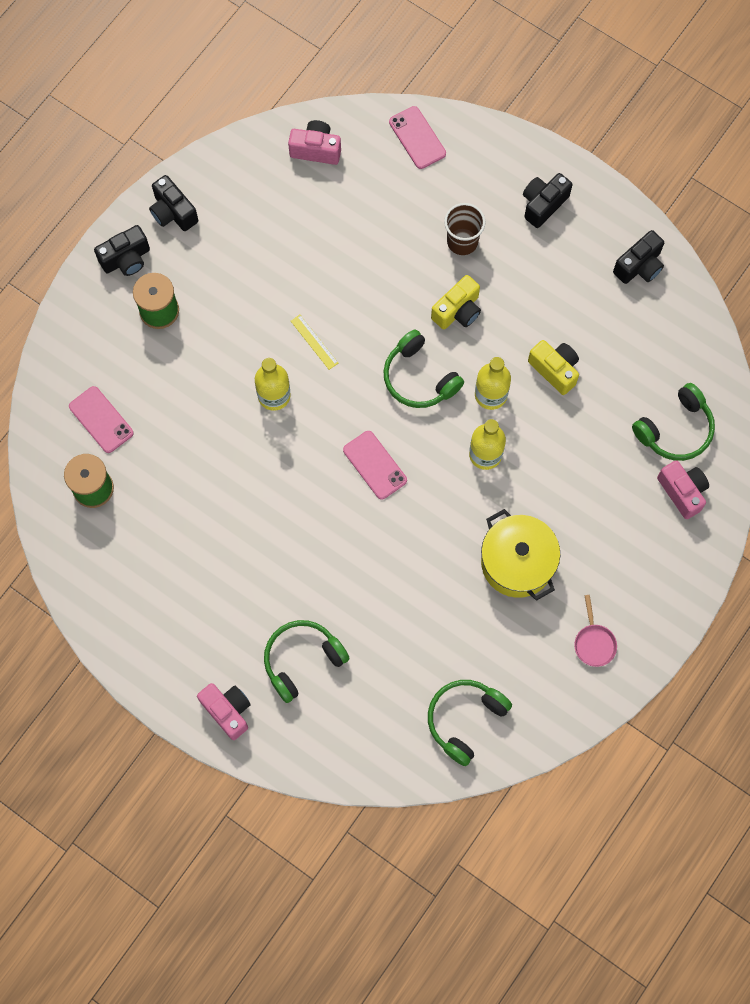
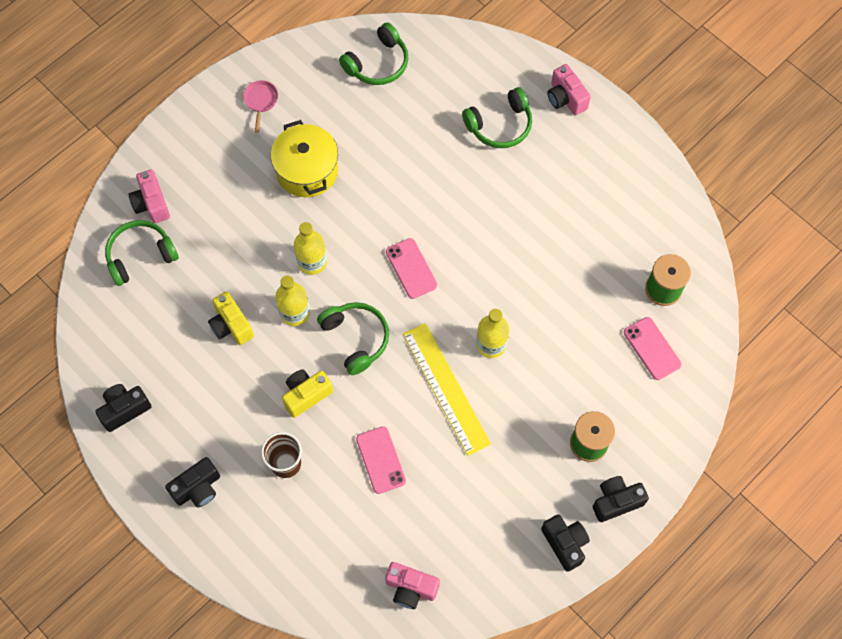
camera: 170 degrees left, 5 degrees down
yellow ruler [291,315,338,370] -> yellow ruler [403,323,491,456], size x2.32
pink phone [389,106,446,169] -> pink phone moved to [356,426,406,494]

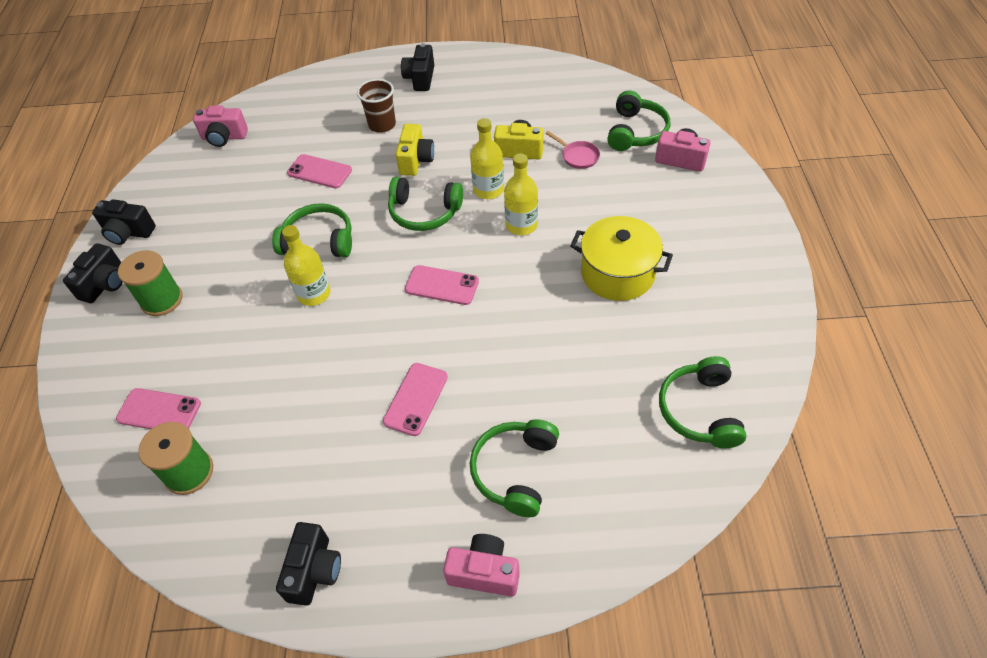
camera: 135 degrees right, 15 degrees down
black camera [95,384,151,432] -> black camera moved to [276,522,341,606]
pink pan [243,80,278,133] -> pink pan moved to [545,131,600,169]
pink camera [385,562,440,609] -> pink camera turned 150 degrees counterclockwise [193,105,248,147]
yellow ruler [403,323,491,456] -> green headphones [272,203,352,257]
none -> pink phone [383,363,448,436]

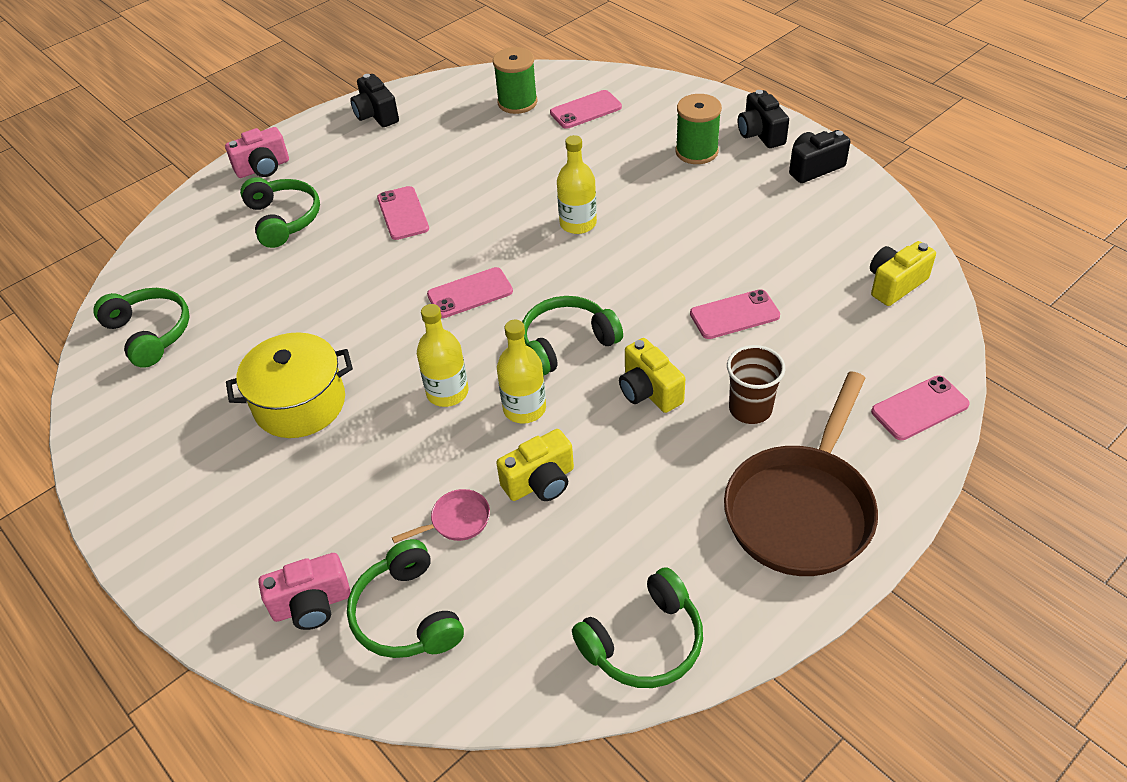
camera: 140 degrees right, 5 degrees down
pink camera [193,105,248,147] -> yellow camera [870,241,936,306]
green headphones [272,203,352,257] -> green headphones moved to [572,567,703,688]
black camera [401,43,434,91] -> brown pan [724,371,878,576]
pink pan [545,131,600,169] -> pink pan turned 150 degrees clockwise [392,489,490,543]
none -> pink phone [871,375,970,440]

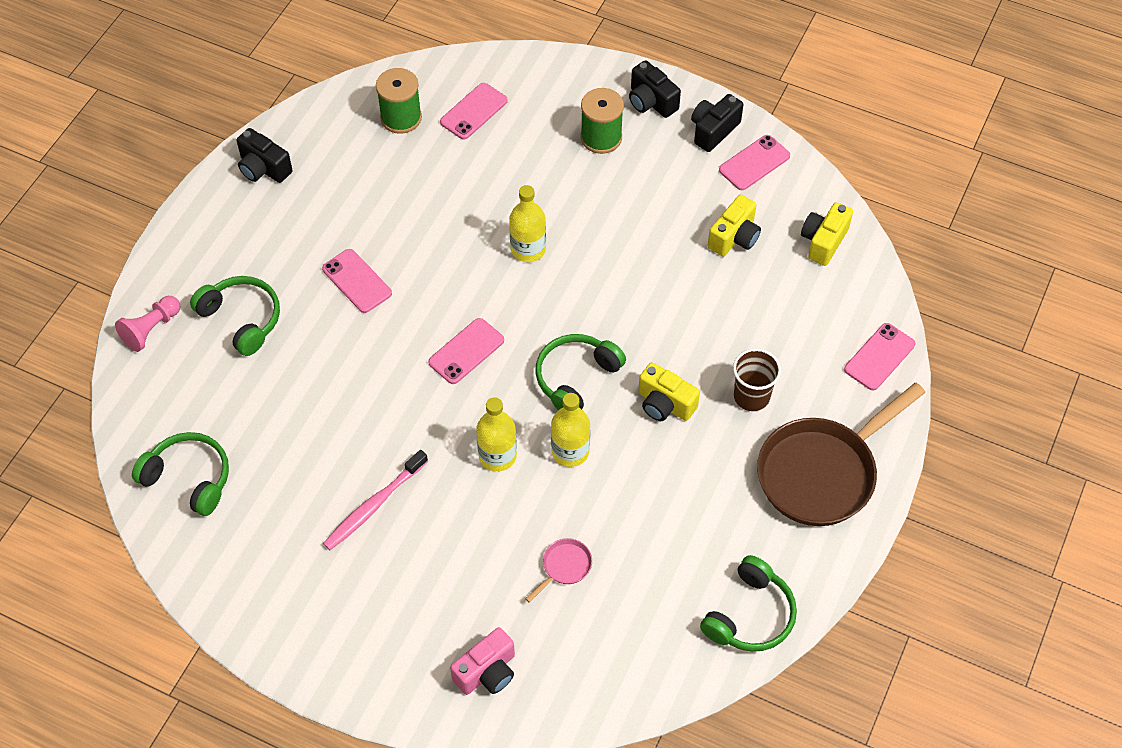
camera: 25 degrees left, 10 degrees up
pink camera [225,127,289,178] -> none
yellow pot [226,332,353,438] -> pink toothbrush [323,450,428,550]
green headphones [347,539,464,658] -> none
yellow camera [496,429,574,501] -> yellow camera moved to [708,195,761,256]
pink phone [690,289,780,339] -> pink phone moved to [719,135,790,190]
brown pan [724,371,878,576] -> brown pan turned 45 degrees clockwise [757,383,925,526]
none -> pink pawn [115,296,181,352]

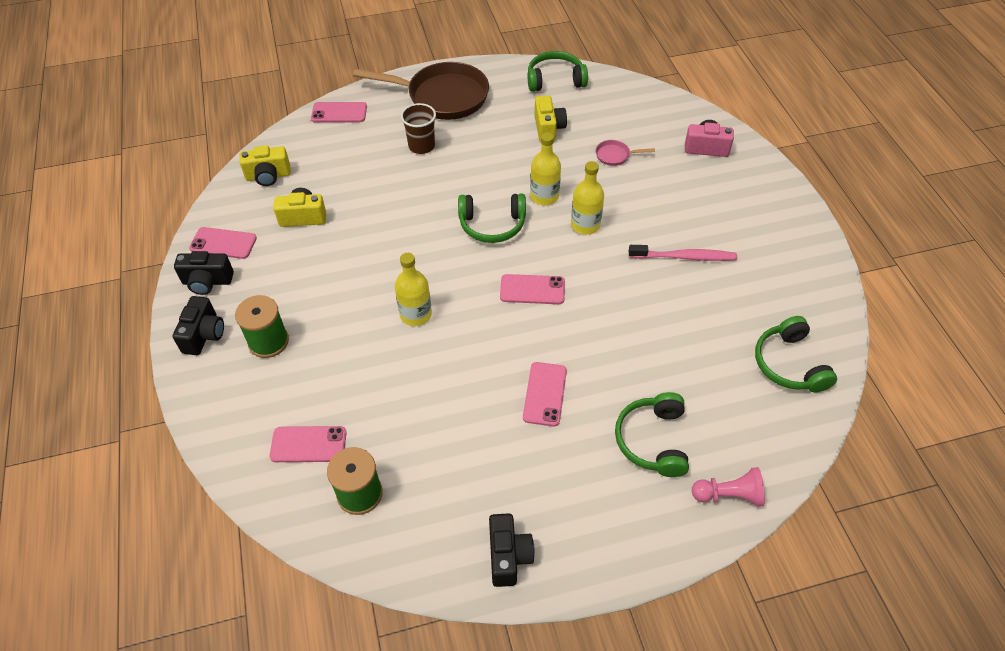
camera: 130 degrees left, 5 degrees down
yellow camera [638,362,700,421] -> yellow camera moved to [535,96,567,142]

